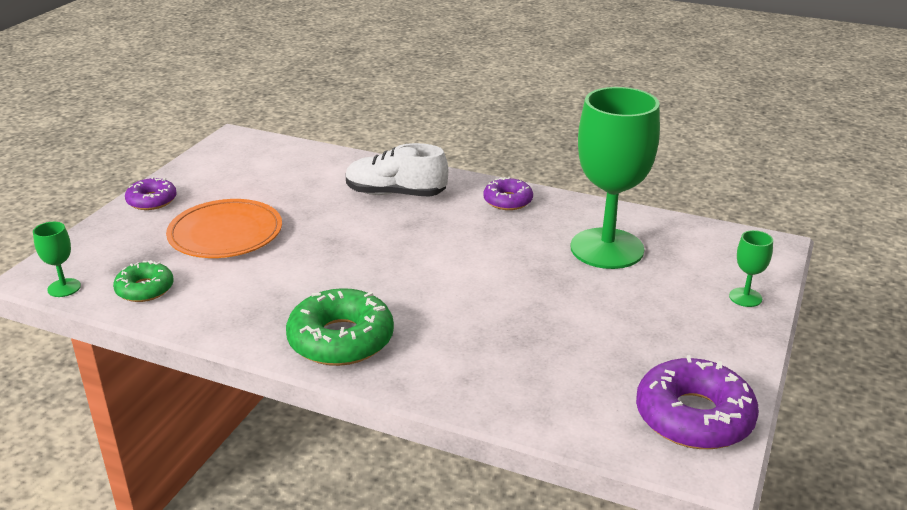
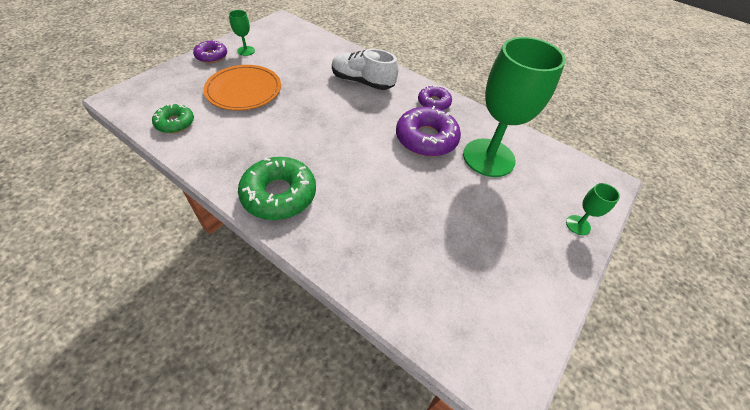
camera: 10 degrees right, 20 degrees up
green goblet [33,222,81,297] -> green goblet moved to [229,10,255,56]
purple donut [636,355,759,449] -> purple donut moved to [396,106,461,157]

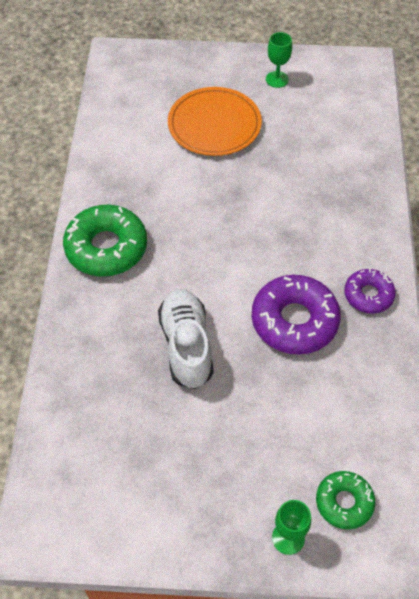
camera: 60 degrees right, 5 degrees up
green donut [152,103,194,133] -> green donut moved to [316,471,375,530]
purple donut [193,40,227,63] -> none
white shoe [332,49,399,90] -> white shoe moved to [158,289,213,389]
green goblet [463,37,566,177] -> none

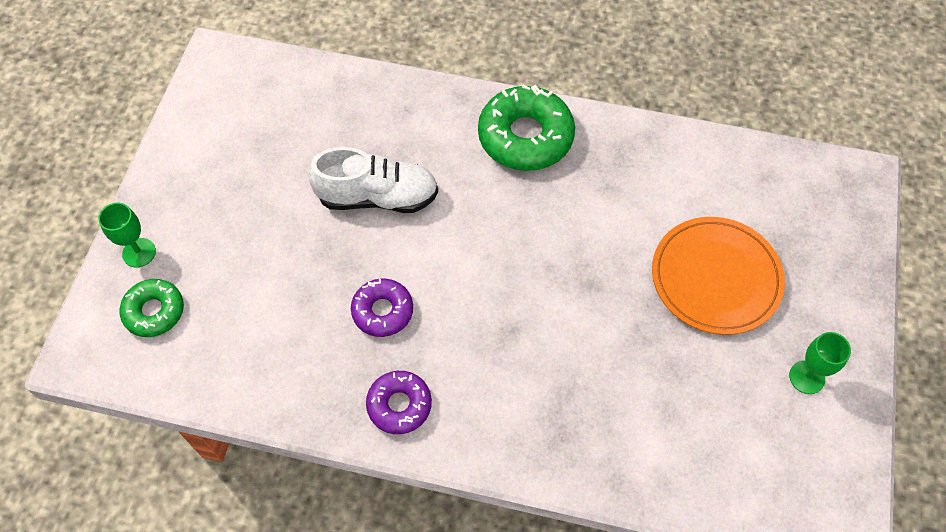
camera: 100 degrees right, 5 degrees up
purple donut [252,275,341,355] -> purple donut [351,278,413,337], size x0.58

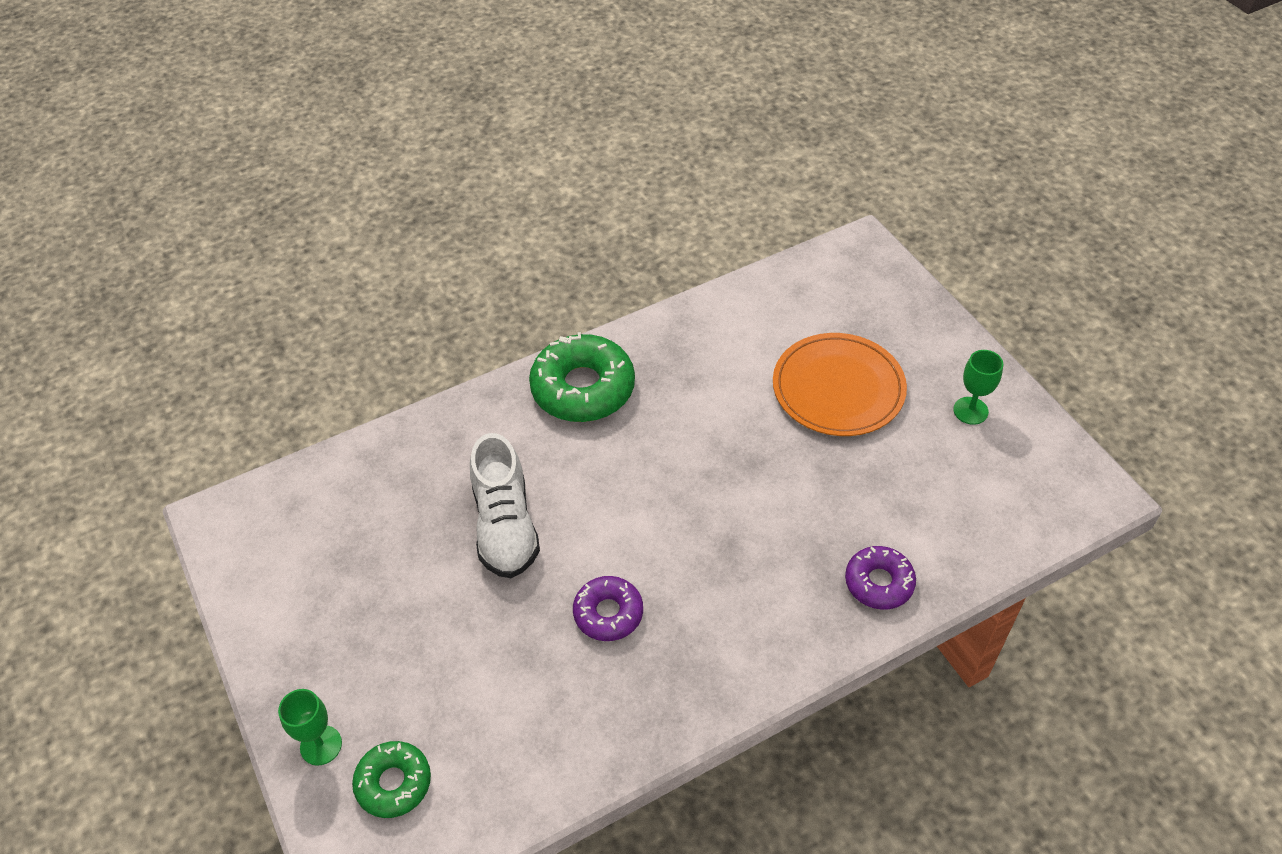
camera: 40 degrees left, 10 degrees down
white shoe [308,147,438,213] -> white shoe turned 120 degrees clockwise [470,433,540,578]
purple donut [366,371,432,434] -> purple donut moved to [845,546,916,610]

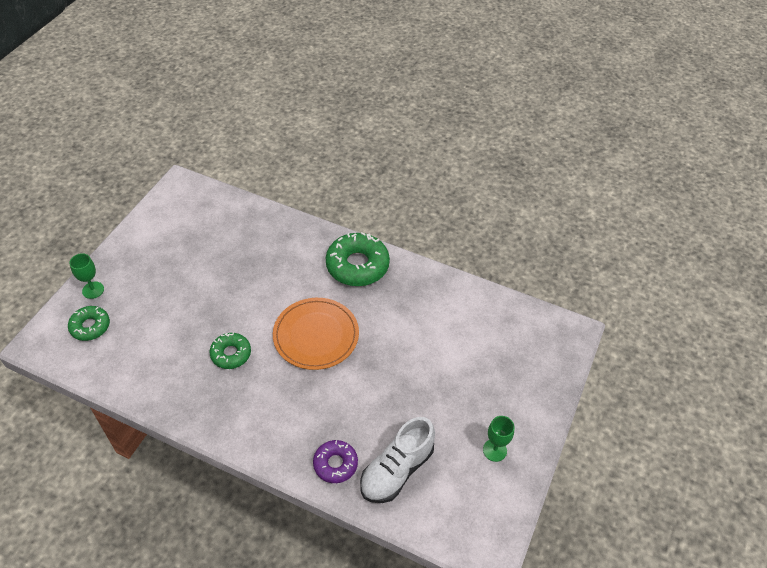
camera: 50 degrees right, 0 degrees up
white shoe [470,433,540,578] -> white shoe moved to [360,417,435,503]
purple donut [573,576,643,641] -> green donut [209,332,251,369]
orange plate [773,333,907,436] -> orange plate moved to [273,298,359,370]

